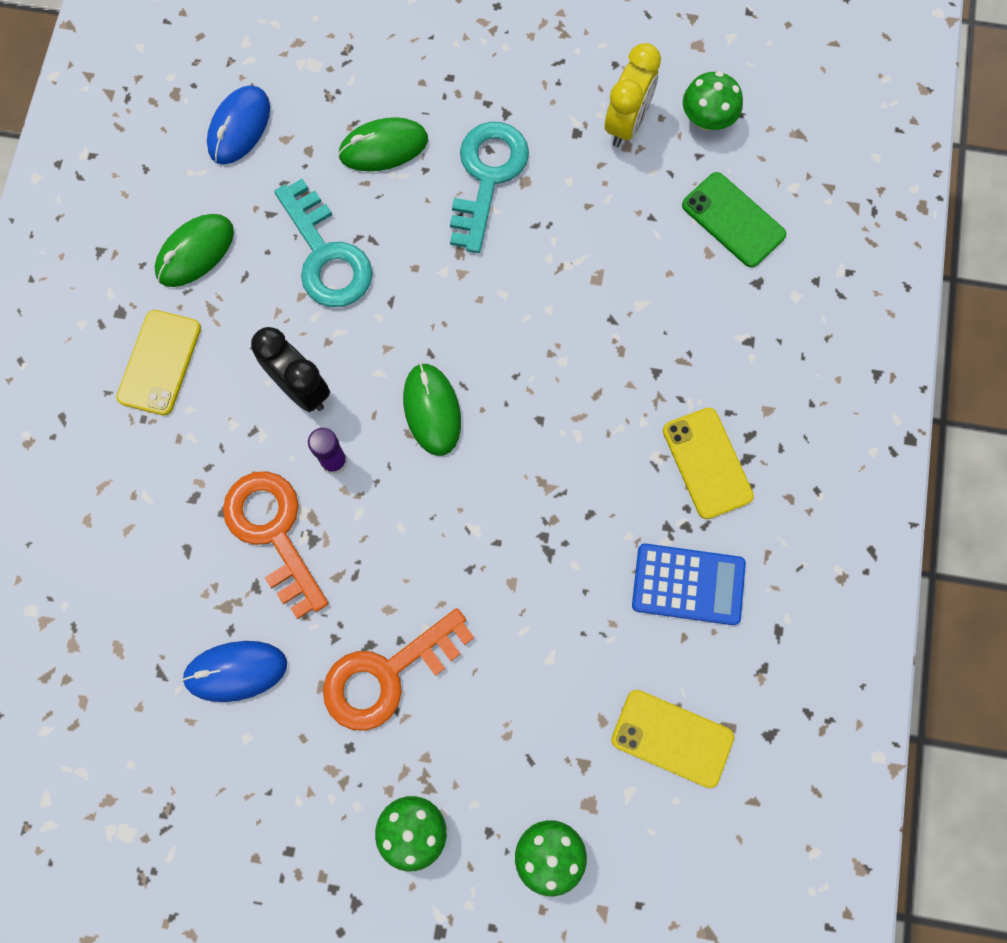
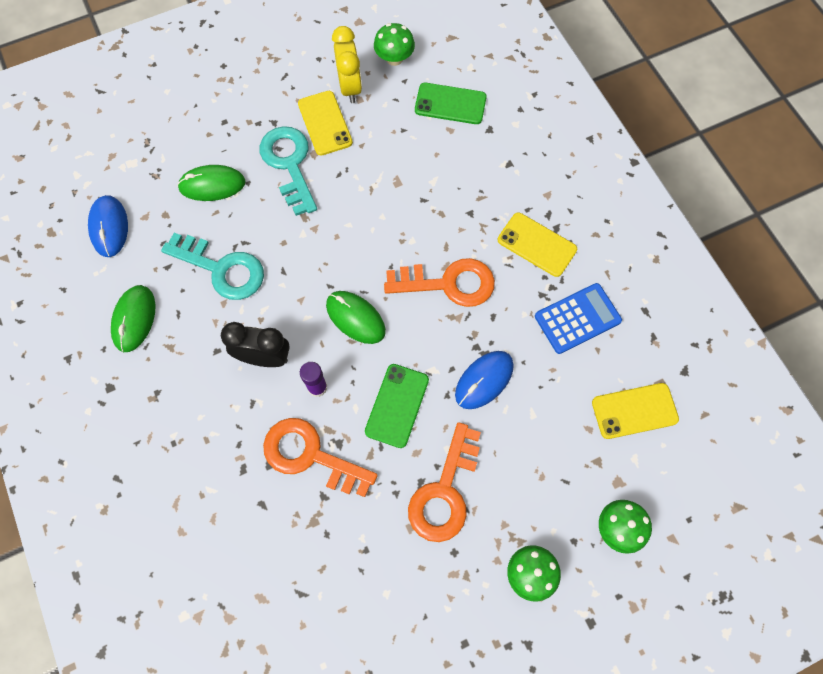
camera: 35 degrees left, 5 degrees down
yellow phone [117,310,201,415] -> yellow phone moved to [298,91,353,155]
blue mouse [182,641,287,702] -> blue mouse moved to [455,351,514,409]
green mouse [338,117,428,171] -> green mouse turned 45 degrees clockwise [177,165,246,201]
none -> green phone [365,364,429,448]
none -> orange key [384,258,495,307]

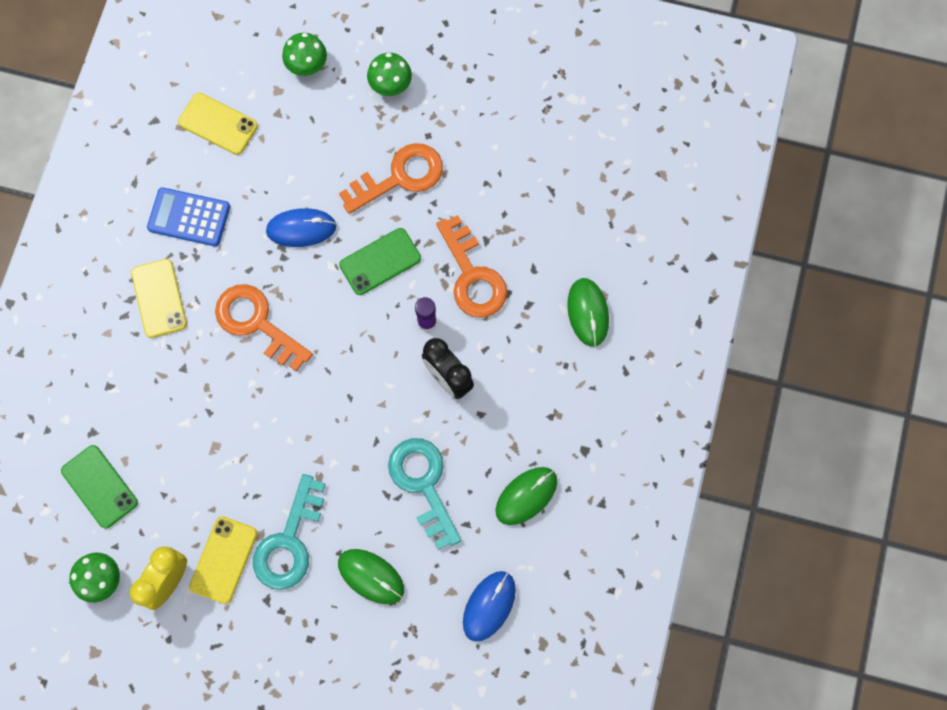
camera: 140 degrees left, 5 degrees up
green mouse [326,291,386,344] -> green mouse moved to [567,278,609,347]

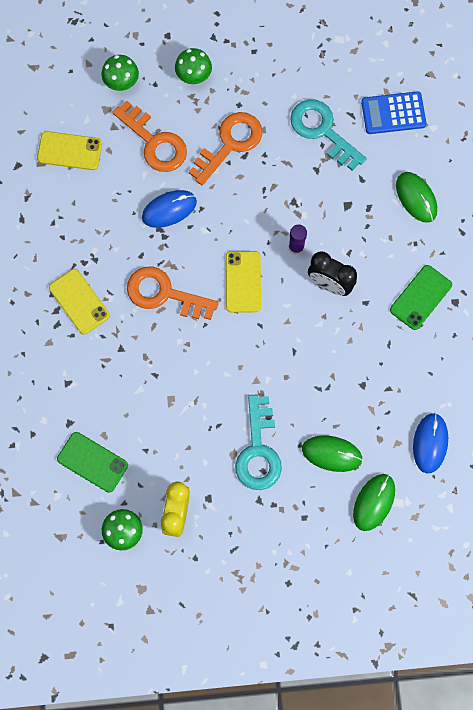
camera: 20 degrees left, 0 degrees up
blue calculator [147,187,230,246] -> blue calculator moved to [361,91,427,134]
yellow phone [189,516,257,604] -> yellow phone moved to [226,251,261,312]
green phone [339,228,421,295] -> green phone moved to [390,265,452,330]
turquoise key [388,438,461,550] -> turquoise key moved to [290,99,367,171]
orange key [436,215,507,317] -> orange key moved to [112,101,187,172]
green mouse [495,467,557,525] -> green mouse moved to [353,474,395,531]

